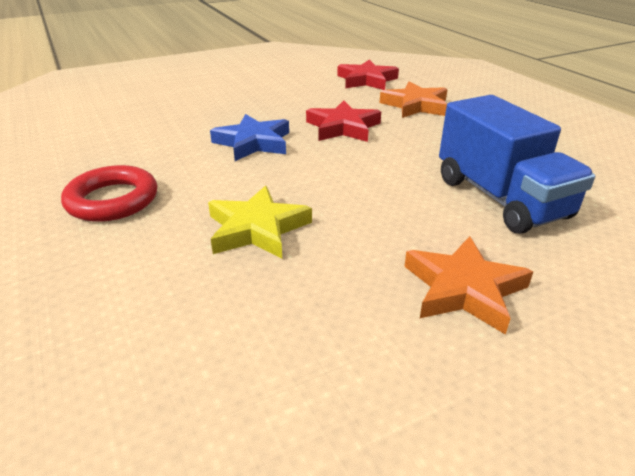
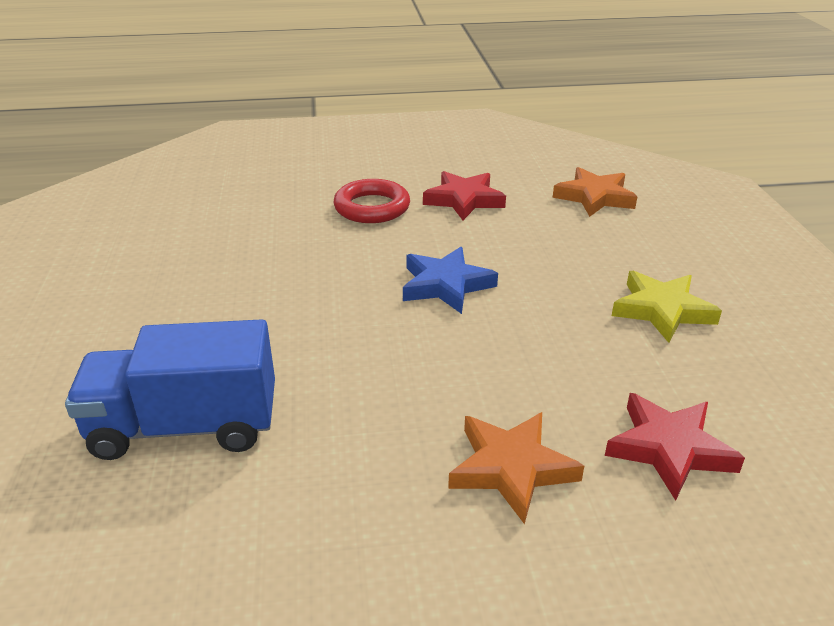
camera: 110 degrees right, 0 degrees up
yellow star [208,186,312,258] -> yellow star moved to [612,270,722,343]
red star [306,100,381,142] -> red star moved to [423,171,506,220]
orange star [404,236,533,335] -> orange star moved to [553,167,637,217]

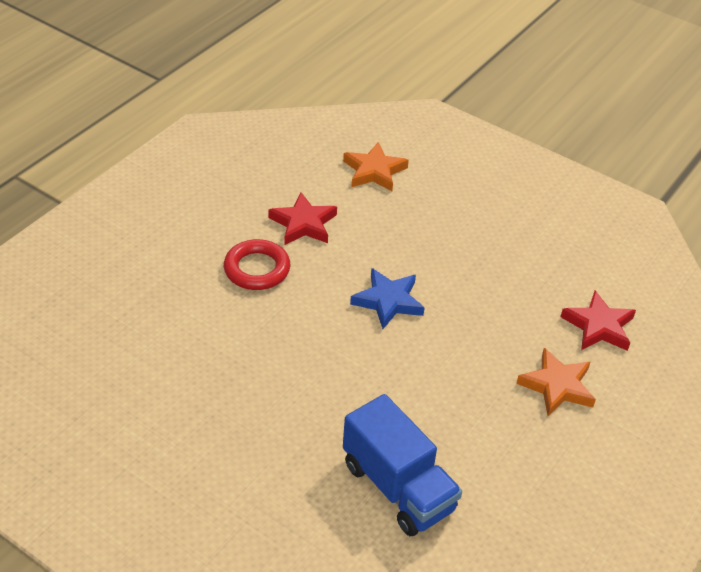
camera: 50 degrees left, 10 degrees up
blue truck [65,319,275,460] -> blue truck turned 75 degrees counterclockwise [343,394,462,536]
yellow star [612,270,722,343] -> none

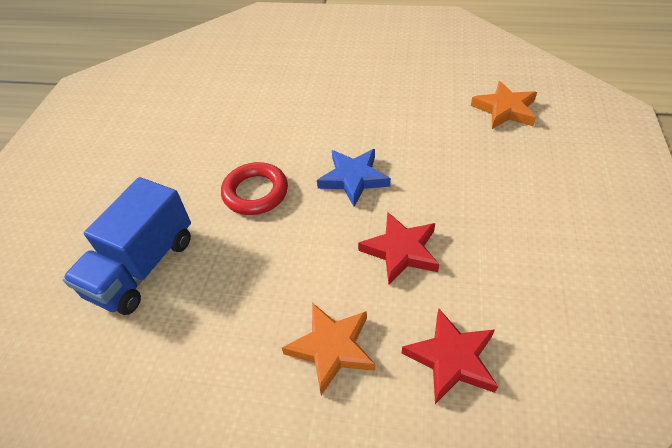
camera: 70 degrees right, 5 degrees up
red ring [224,239,290,290] -> red ring moved to [221,162,288,215]
red star [268,192,337,245] -> red star moved to [358,212,439,285]

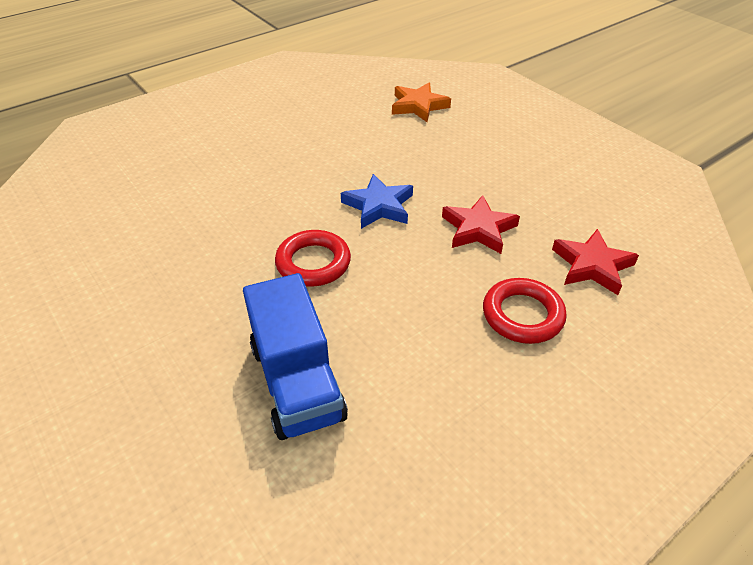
camera: 50 degrees left, 5 degrees down
orange star [282,303,376,395] -> red ring [483,278,567,344]

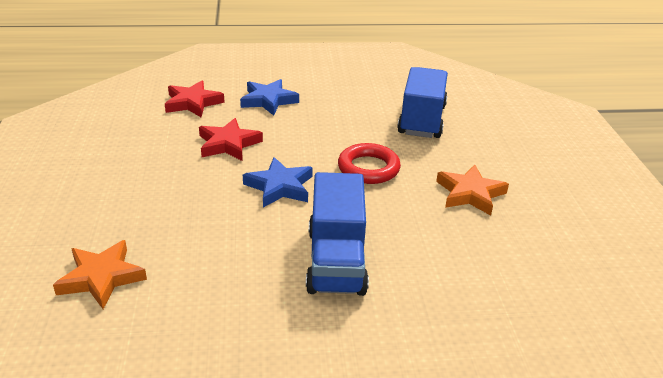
camera: 150 degrees left, 10 degrees down
red ring [483,278,567,344] -> blue star [240,79,299,116]
none -> blue truck [306,172,369,296]
none -> orange star [436,165,509,216]

